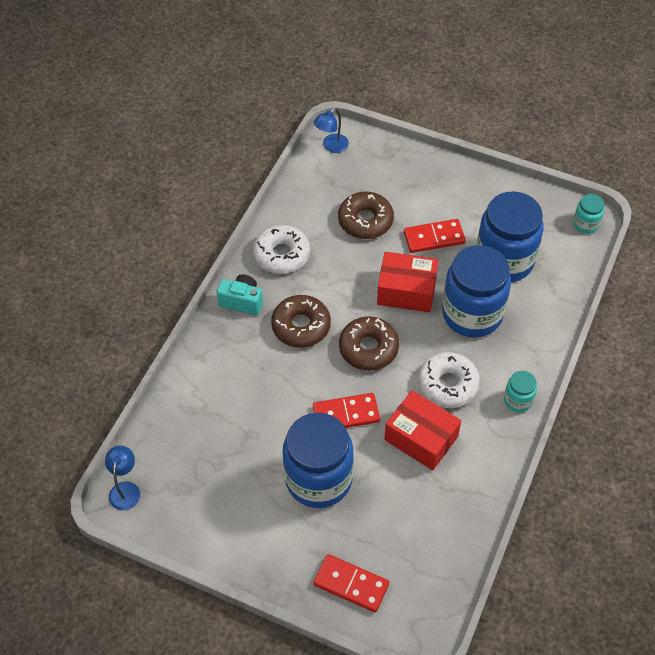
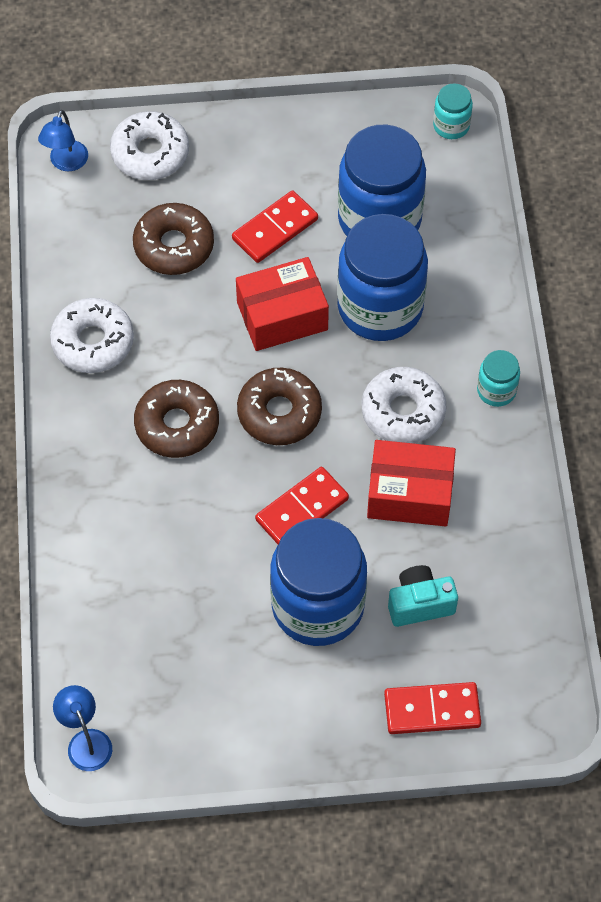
camera: 30 degrees left, 5 degrees up
turquoise camera [216,274,263,316] -> turquoise camera moved to [388,565,458,627]
none -> white donut [110,111,189,180]

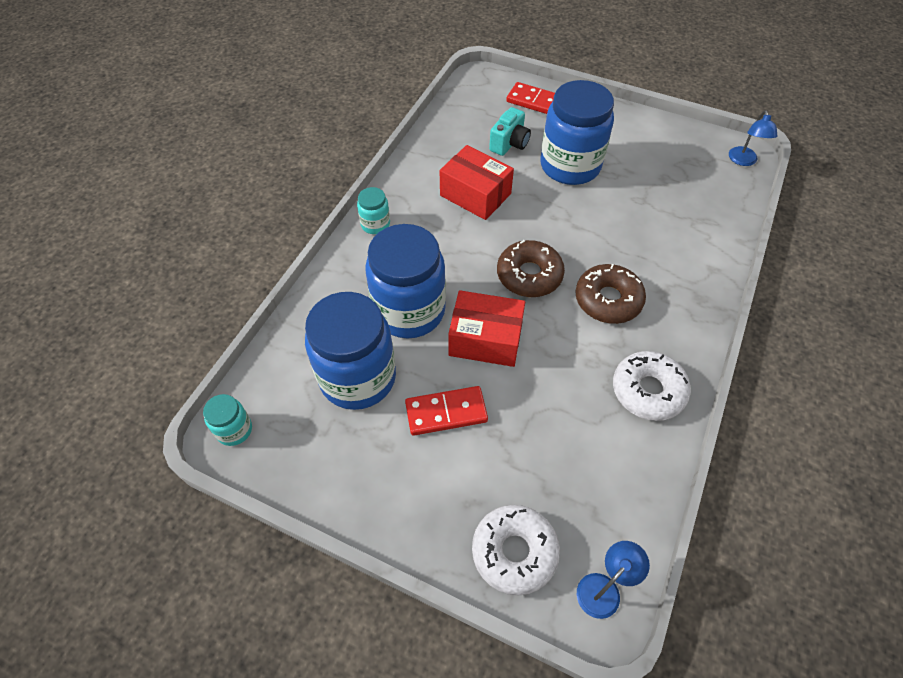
camera: 150 degrees left, 5 degrees down
brown donut [133,203,214,275] -> none
red domino [255,467,349,544] -> none
white donut [361,367,446,444] -> none
turquoise camera [388,565,458,627] -> turquoise camera turned 75 degrees counterclockwise [489,107,531,156]

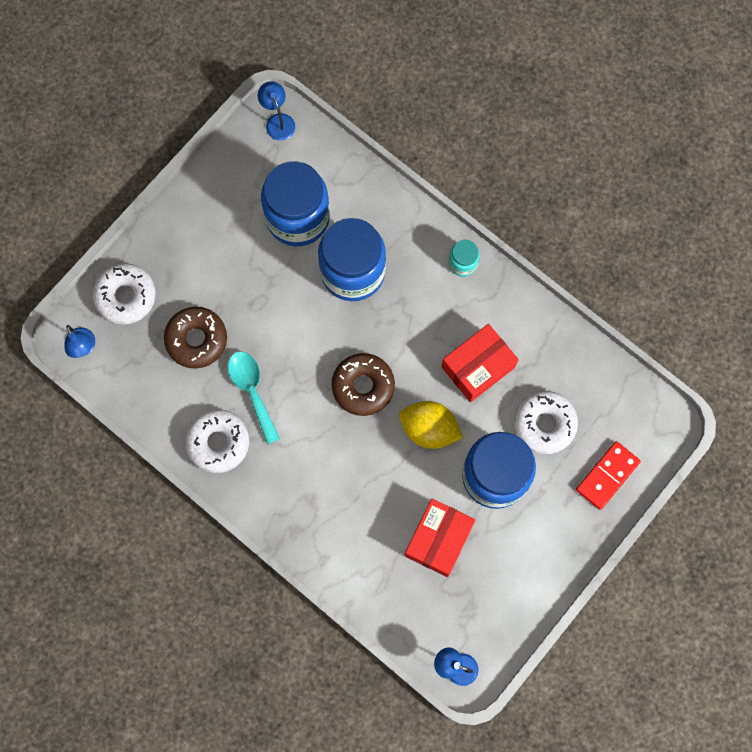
camera: 105 degrees right, 20 degrees up
turquoise jar [203,394,252,446] -> blue lamp [258,81,295,141]
red domino [405,386,488,436] -> none
red box [448,290,525,367] -> red box moved to [405,499,475,577]
turquoise camera [489,107,531,156] -> white donut [514,391,578,454]
brown donut [576,264,646,324] -> brown donut moved to [164,307,227,369]
none -> turquoise spoon [228,351,280,444]
none -> yellow lemon [399,401,463,449]

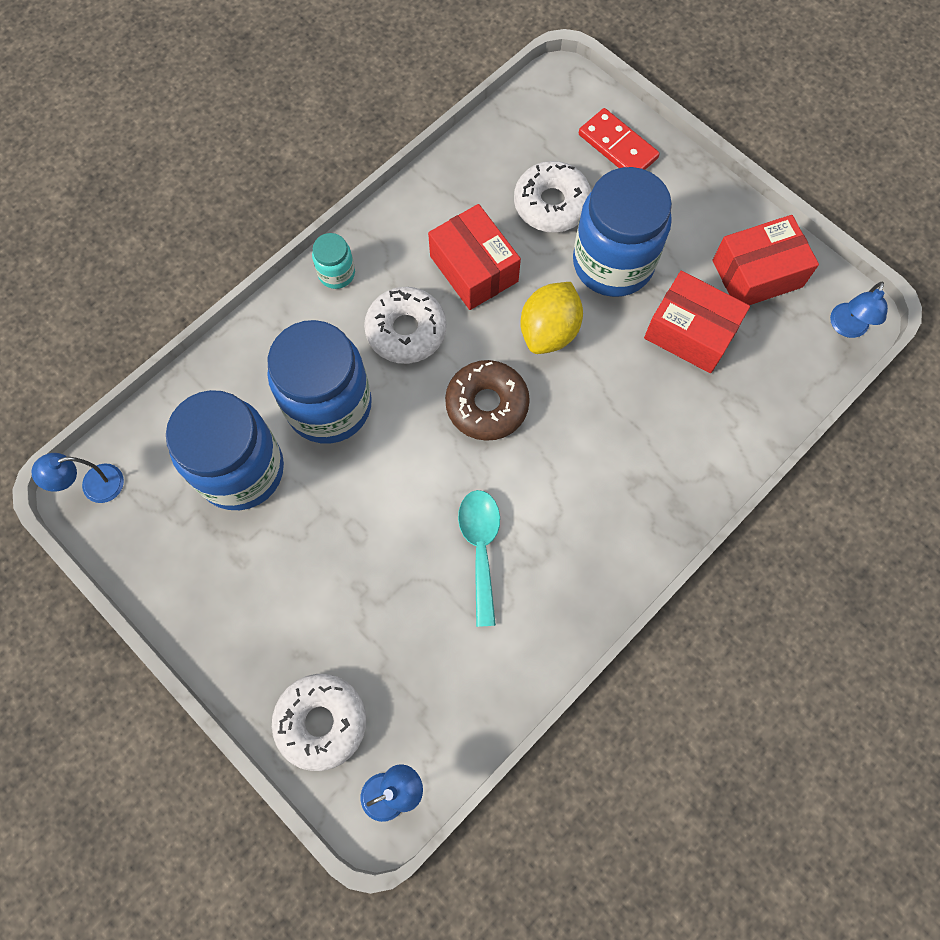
camera: 85 degrees left, 5 degrees down
brown donut [164,307,227,369] -> none
white donut [185,409,249,473] -> white donut moved to [364,287,446,364]
turquoise spoon [228,351,280,444] -> turquoise spoon turned 105 degrees clockwise [458,490,500,627]
none -> red box [713,215,819,305]

